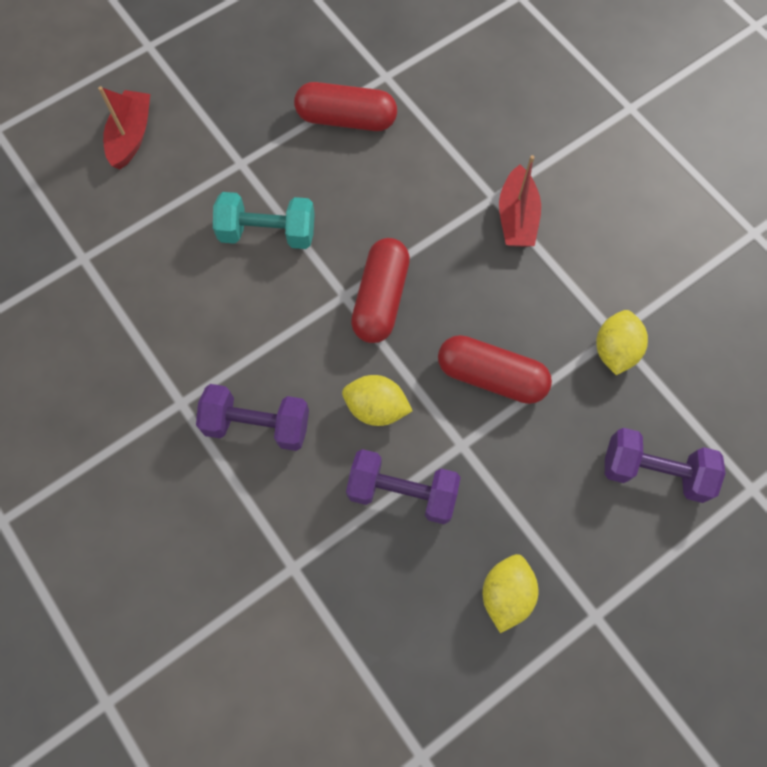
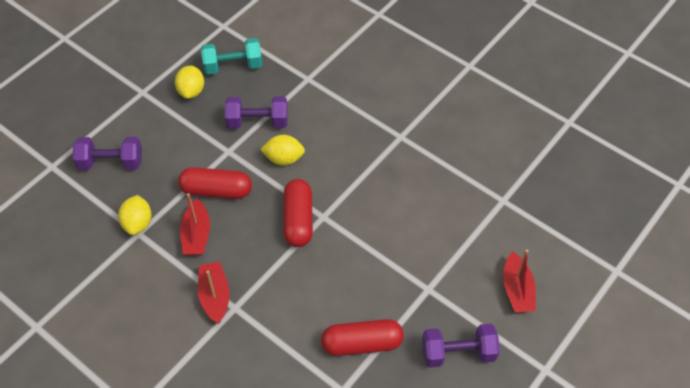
camera: 165 degrees right, 15 degrees down
purple dumbbell [196,384,309,451] -> purple dumbbell moved to [422,324,500,367]
turquoise dumbbell [213,192,315,249] -> turquoise dumbbell moved to [201,38,262,75]
none -> red boat [180,193,210,256]

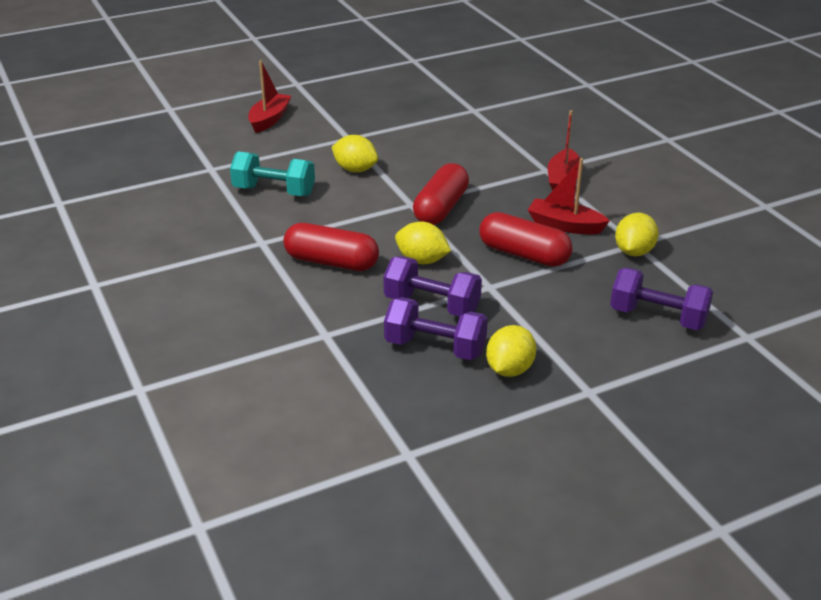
camera: 155 degrees left, 20 degrees down
red boat [180,193,210,256] -> red boat turned 90 degrees counterclockwise [528,158,610,234]
turquoise dumbbell [201,38,262,75] -> turquoise dumbbell moved to [230,151,315,196]
red capsule [321,319,404,356] -> red capsule moved to [283,223,379,271]
purple dumbbell [422,324,500,367] -> purple dumbbell moved to [384,297,488,360]
none -> yellow lemon [331,135,378,172]

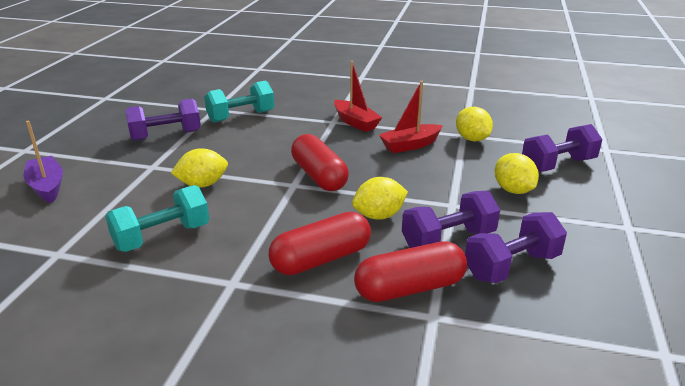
camera: 50 degrees left, 5 degrees down
red boat [248,60,291,133] -> purple boat [24,121,63,203]
red capsule [479,212,572,267] -> red capsule moved to [354,241,467,302]
yellow lemon [486,325,536,377] -> yellow lemon moved to [495,153,539,194]
none -> purple dumbbell [125,99,201,141]
none -> turquoise dumbbell [204,80,274,123]

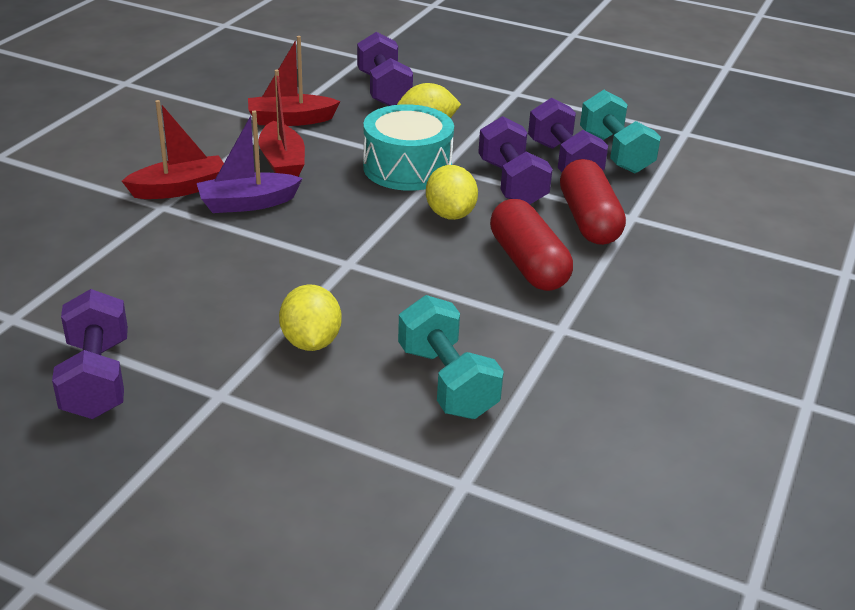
camera: 80 degrees left, 5 degrees up
purple boat [24,121,63,203] -> purple boat moved to [197,111,303,213]
turquoise dumbbell [204,80,274,123] -> turquoise dumbbell moved to [580,90,661,173]
red capsule [291,134,349,191] -> none
yellow lemon [456,107,493,141] -> red boat [248,36,341,126]
none -> turquoise drum [363,104,454,191]

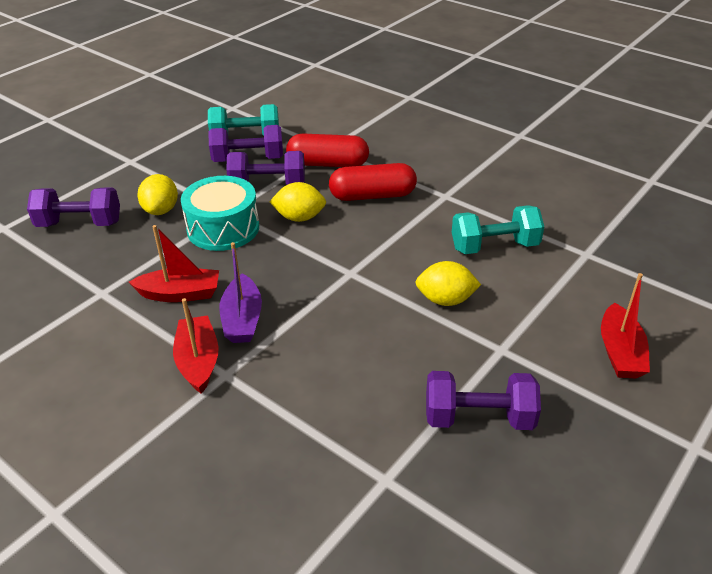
camera: 75 degrees left, 5 degrees up
red boat [248,36,341,126] -> red boat moved to [601,273,650,378]

